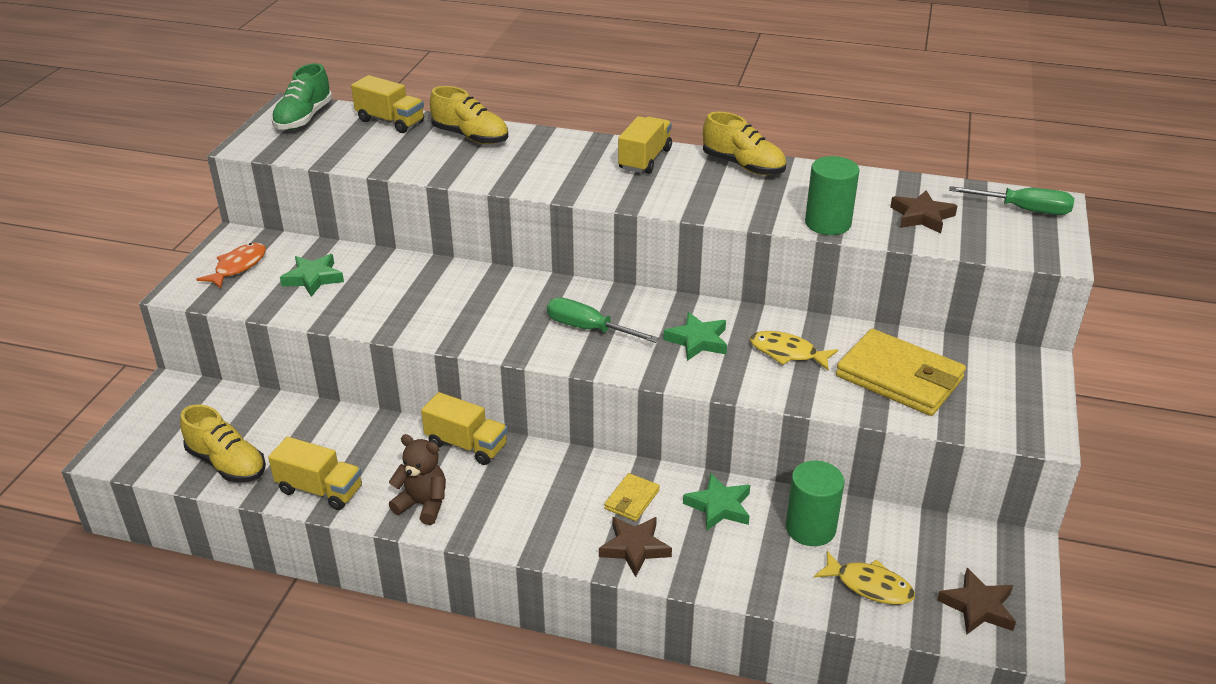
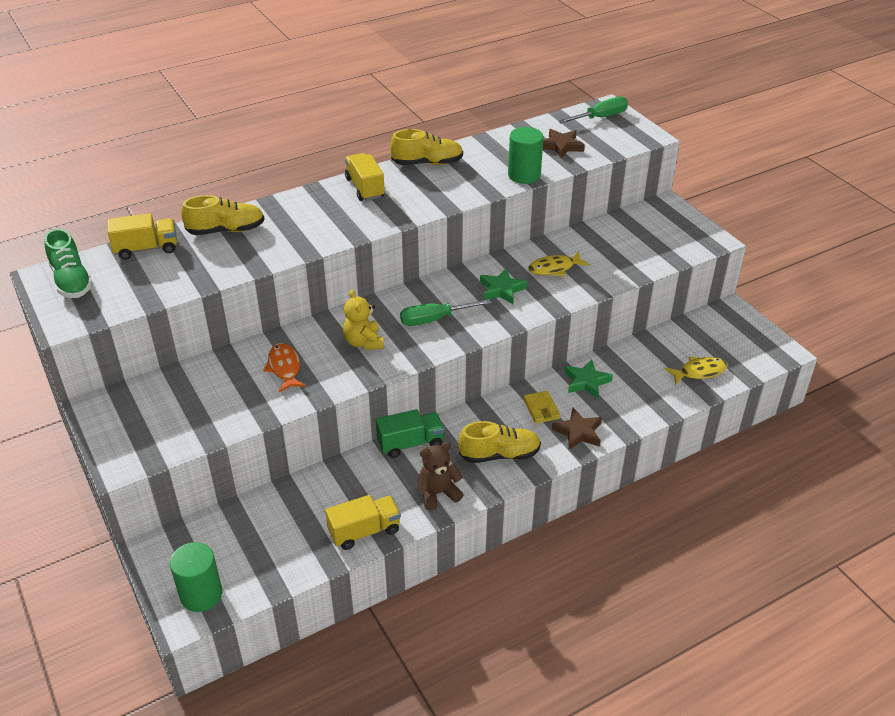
camera: 45 degrees left, 5 degrees up
yellow shoe [180,404,266,483] -> yellow shoe moved to [458,421,541,463]
orange fish [196,243,266,289] -> orange fish moved to [263,343,306,392]
green star [280,254,344,297] -> none
yellow truck [421,392,508,465] -> green truck [376,409,444,458]
green cylinder [786,461,844,546] -> green cylinder moved to [170,542,222,612]
yellow wallet [836,329,966,416] -> none
brown star [937,568,1016,635] -> none
none -> yellow teddy bear [343,290,384,350]

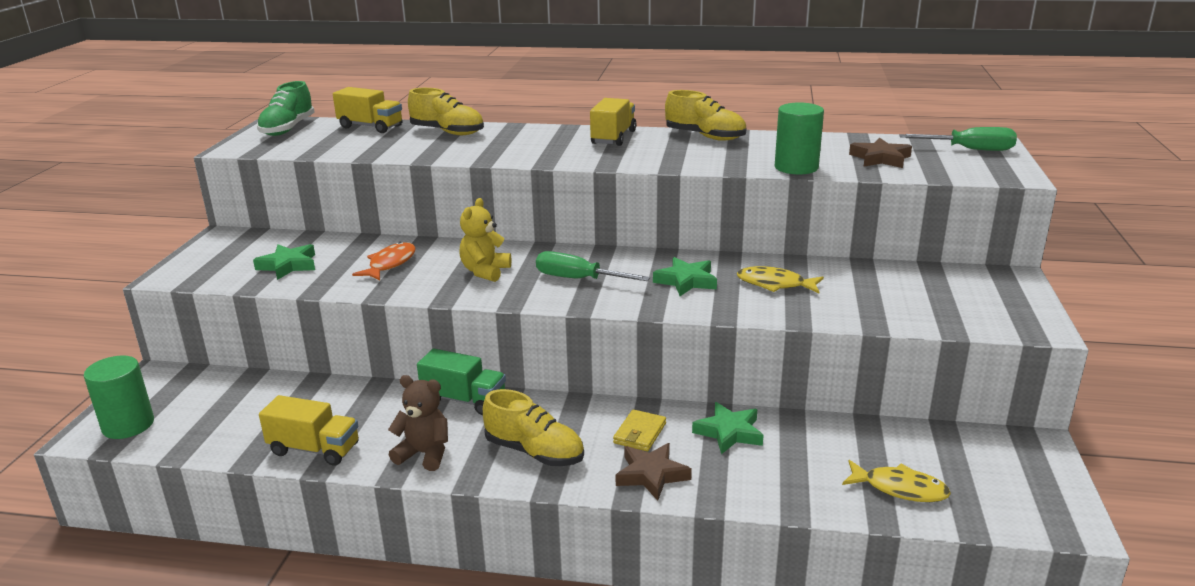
camera: 40 degrees right, 15 degrees down
none -> green star [253,244,315,280]

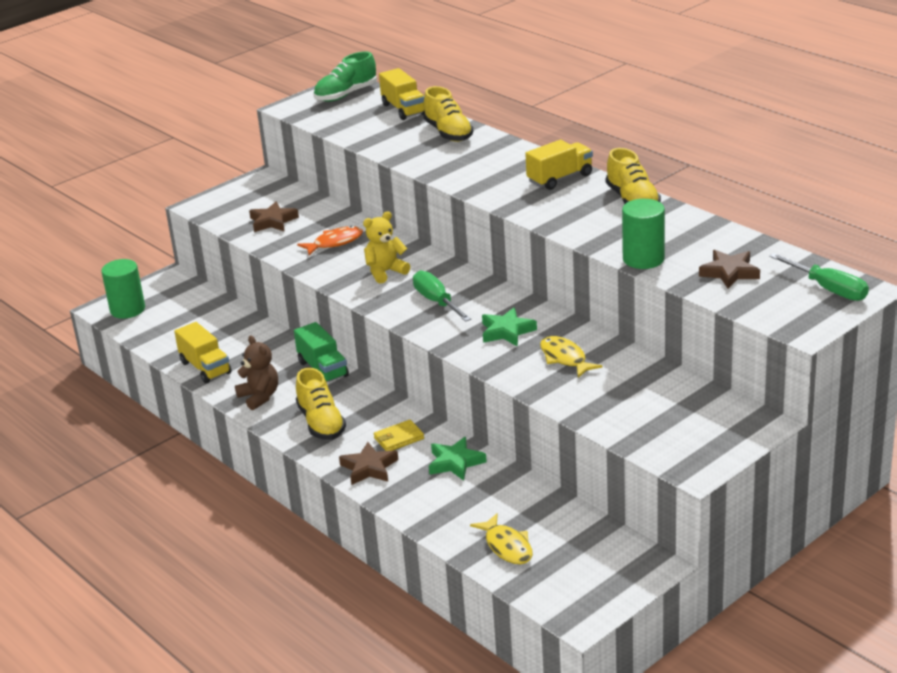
camera: 40 degrees right, 5 degrees up
green star [253,244,315,280] -> brown star [249,201,299,232]

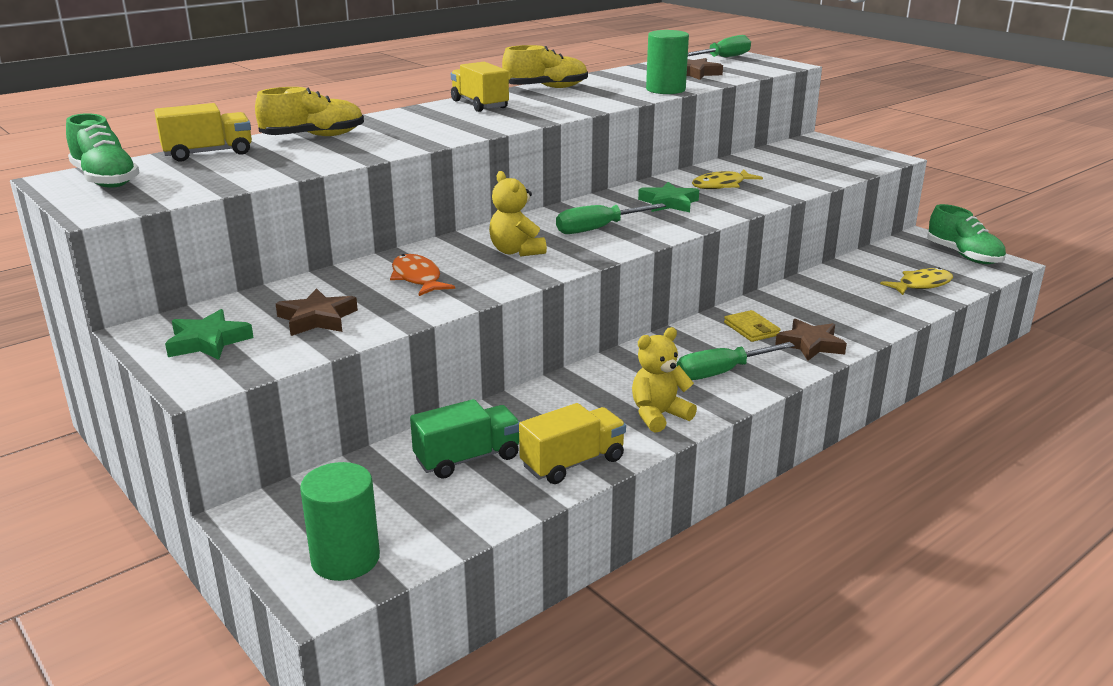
camera: 90 degrees left, 5 degrees down
brown teddy bear [235,335,278,410] -> yellow teddy bear [632,327,697,433]
green truck [294,322,349,382] -> green truck moved to [410,399,520,479]
yellow shoe [296,368,346,440] -> green screwdriver [676,342,795,380]
green star [429,437,487,481] -> green star moved to [165,309,254,360]
none -> green shoe [927,204,1006,264]

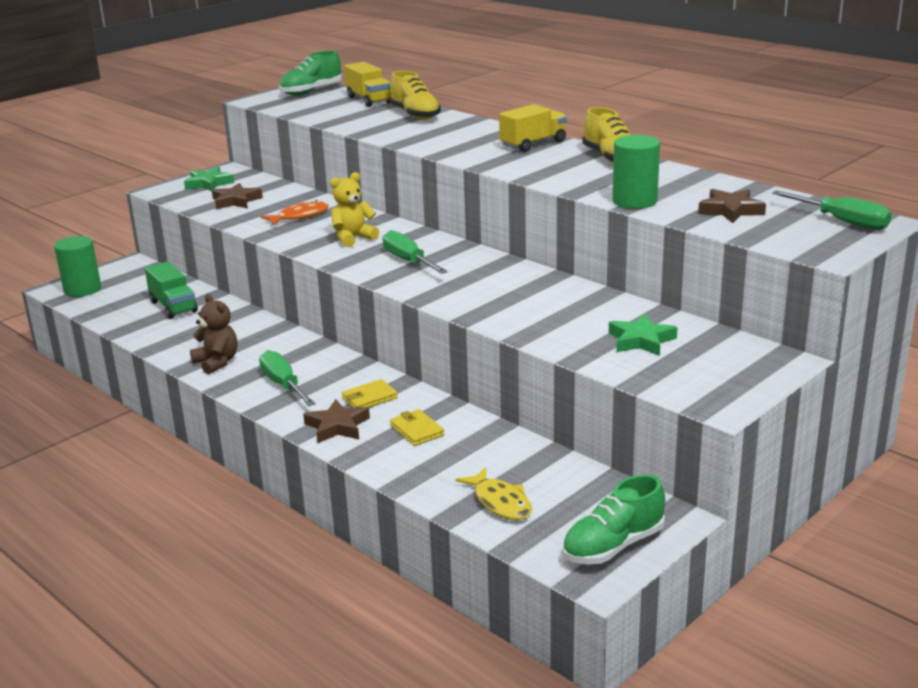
camera: 85 degrees right, 0 degrees up
yellow truck [519,403,626,484] -> none
yellow teddy bear [632,327,697,433] -> brown teddy bear [190,294,238,374]
green star [638,182,699,212] -> green star moved to [609,314,677,356]
yellow fish [692,170,763,189] -> none
none -> yellow wallet [390,409,444,446]

